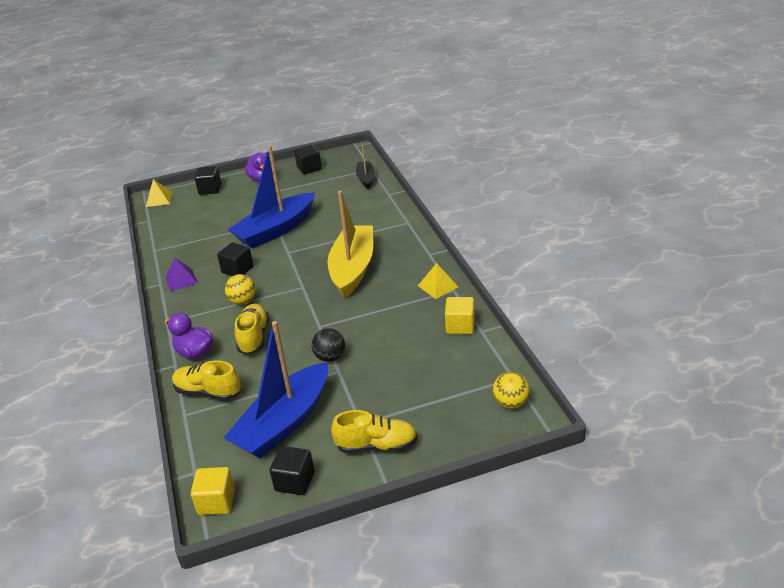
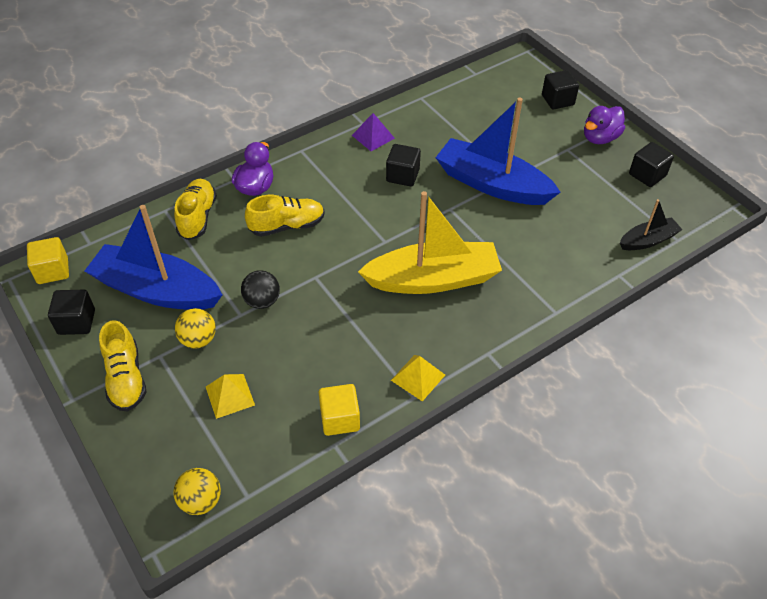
camera: 70 degrees right, 15 degrees up
yellow pyramid [146,179,172,207] -> yellow pyramid moved to [206,374,255,419]
yellow ball [225,274,256,305] -> yellow ball moved to [175,308,216,348]

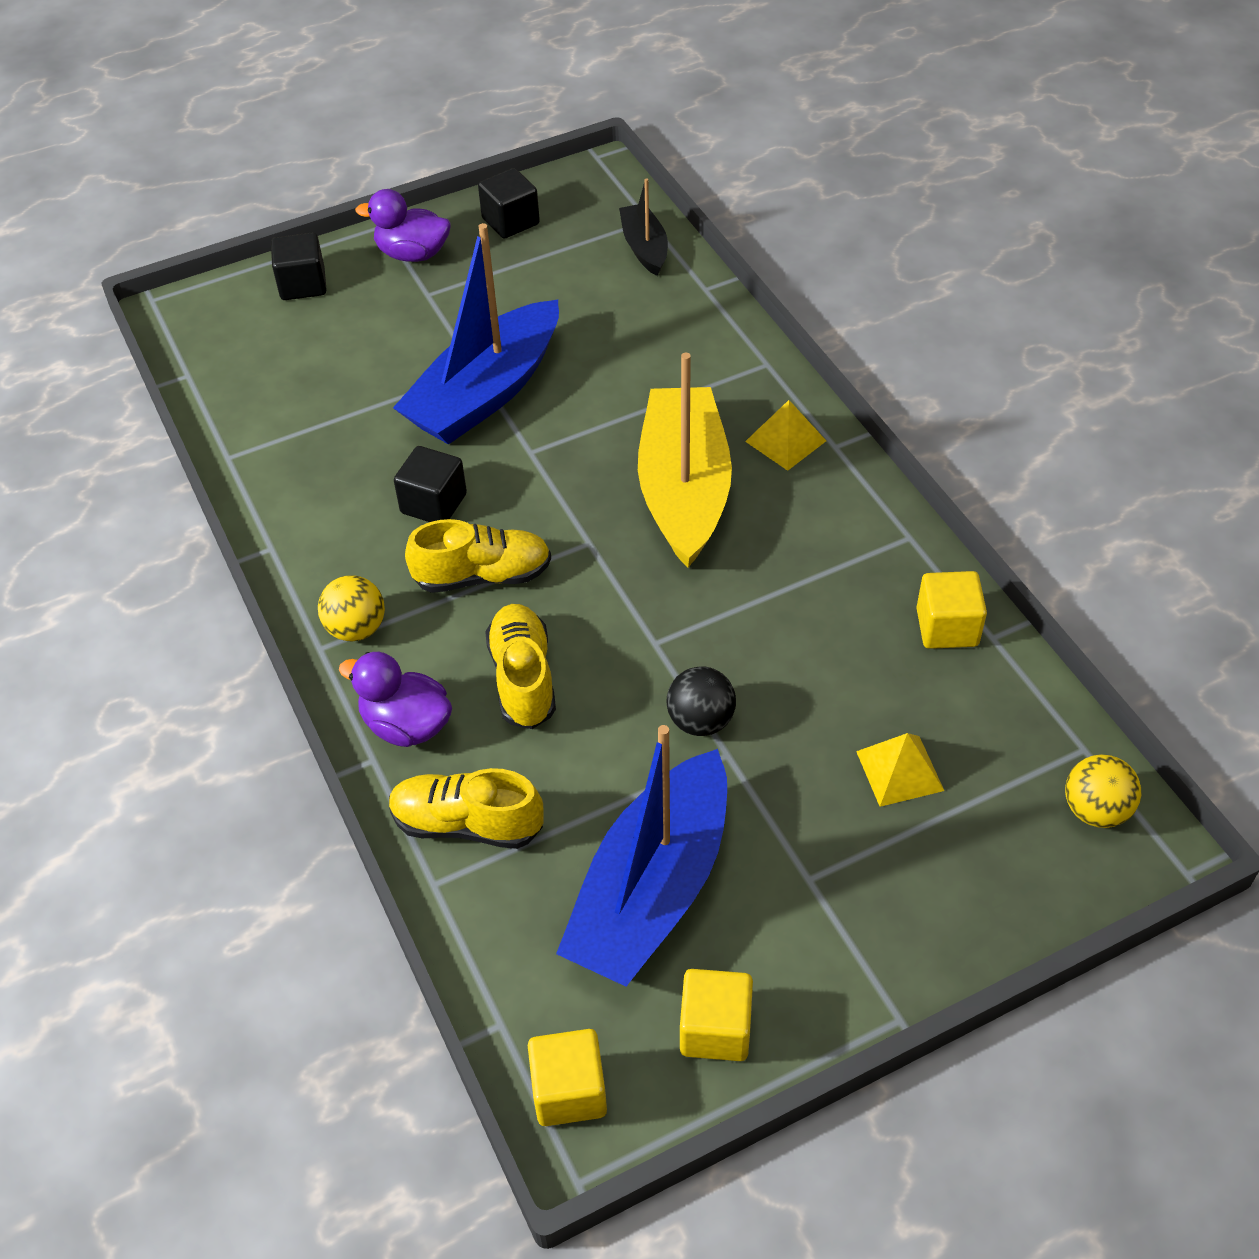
camera: 80 degrees left, 0 degrees up
black cube [48,290,95,335] -> yellow cube [680,969,753,1061]
yellow shoe [99,320,147,412] -> yellow shoe moved to [405,519,551,593]
yellow ball [175,308,216,348] -> yellow ball moved to [318,575,385,641]
purple pyramid [352,113,395,151] -> none
yellow pyramid [391,355,445,401] -> yellow pyramid moved to [745,400,826,471]
purple duck [584,106,625,144] -> purple duck turned 135 degrees clockwise [355,189,451,262]

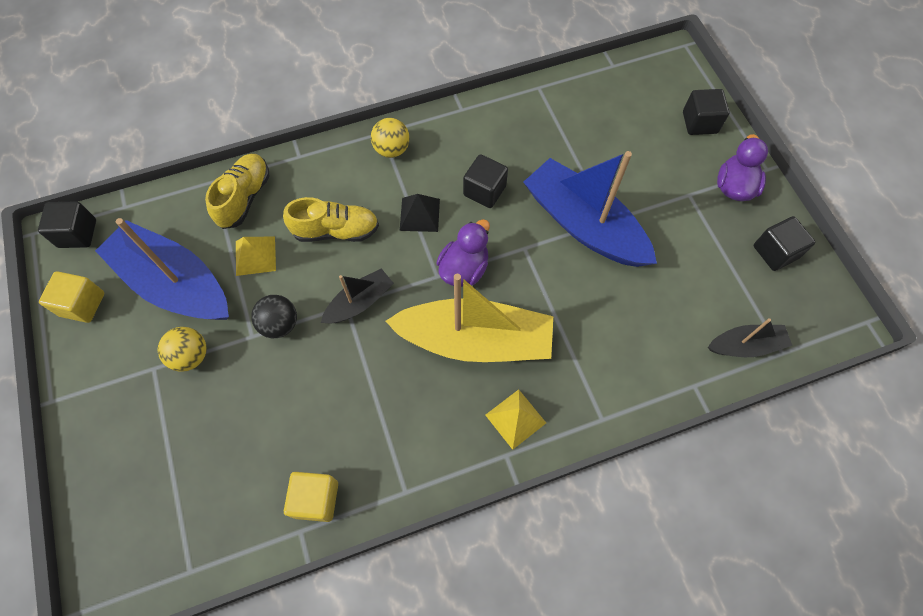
camera: 95 degrees right, 15 degrees up
purple duck [339,652,452,747] -> purple duck moved to [436,219,490,287]
yellow shoe [405,519,551,593] -> black pyramid [400,194,440,232]
yellow cube [528,1029,607,1126] -> black cube [38,201,96,248]
yellow pyramid [856,733,944,807] -> yellow pyramid moved to [236,237,276,276]
yellow ball [1065,754,1141,828] -> yellow ball moved to [158,327,207,372]
none -> black boat [321,269,394,324]

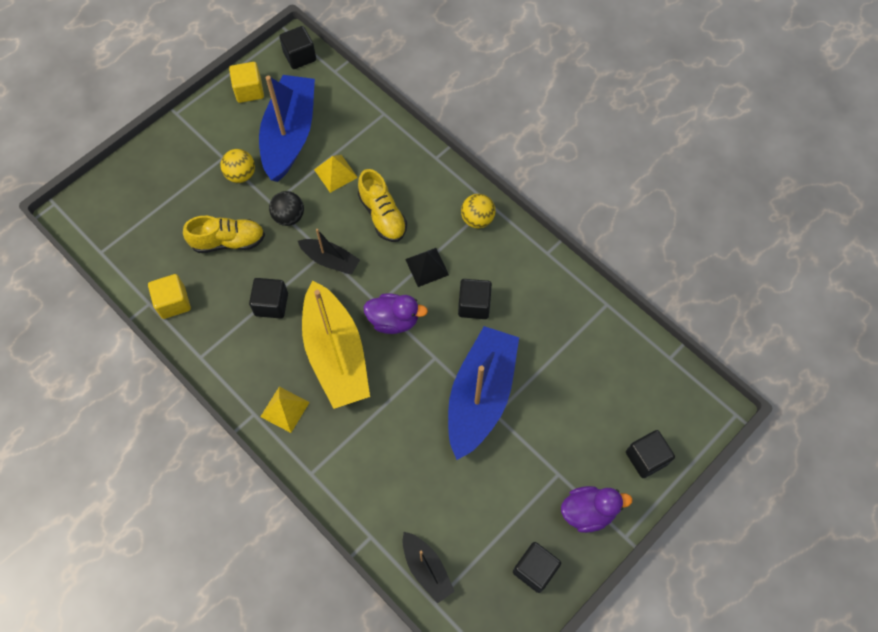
camera: 65 degrees right, 0 degrees up
yellow shoe [205,154,269,229] -> yellow shoe moved to [183,216,265,253]
none -> black cube [249,278,288,319]

